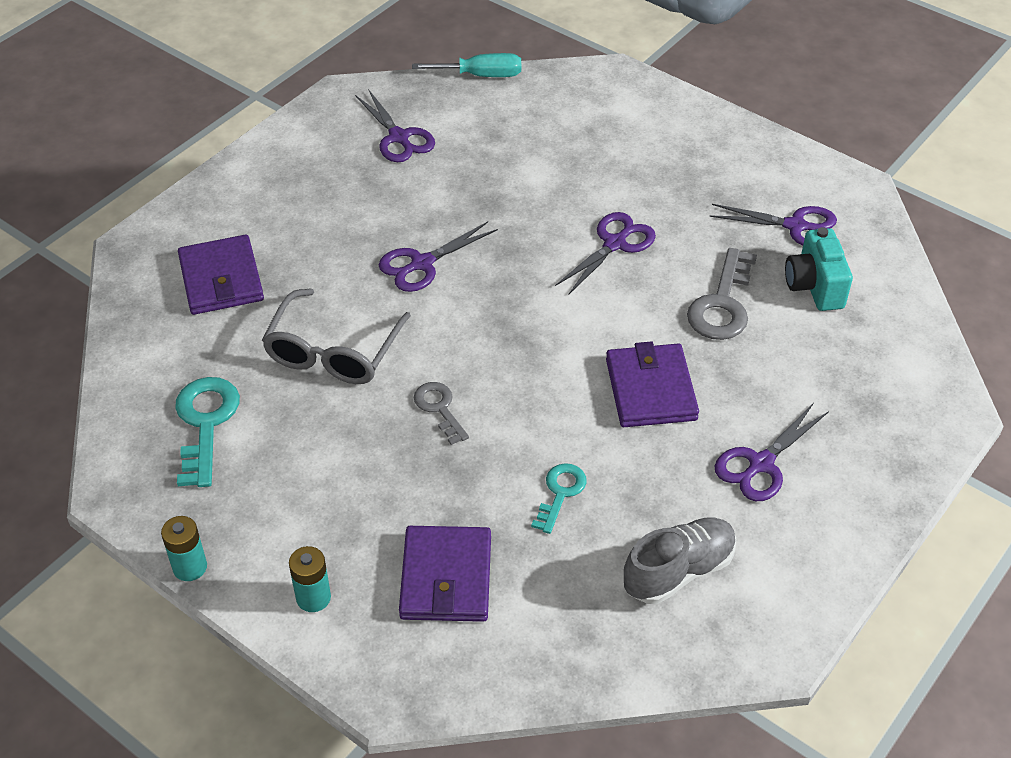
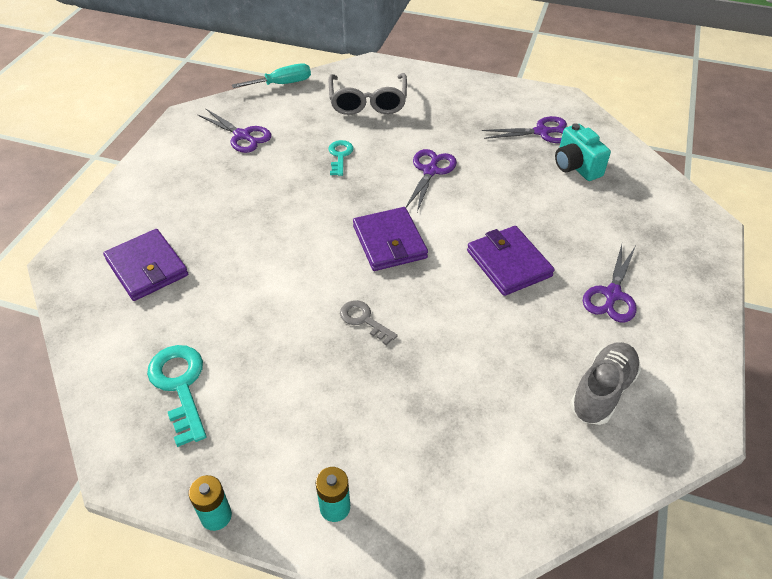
camera: 20 degrees left, 0 degrees up
grey glasses [262,288,411,384] -> grey glasses moved to [329,73,407,115]
purple scissors [379,222,498,292] -> none
purple wallet [399,526,491,622] -> purple wallet moved to [353,207,428,271]
turquoise key [531,463,587,534] -> turquoise key moved to [329,140,353,176]
grey key [687,248,757,340] -> none

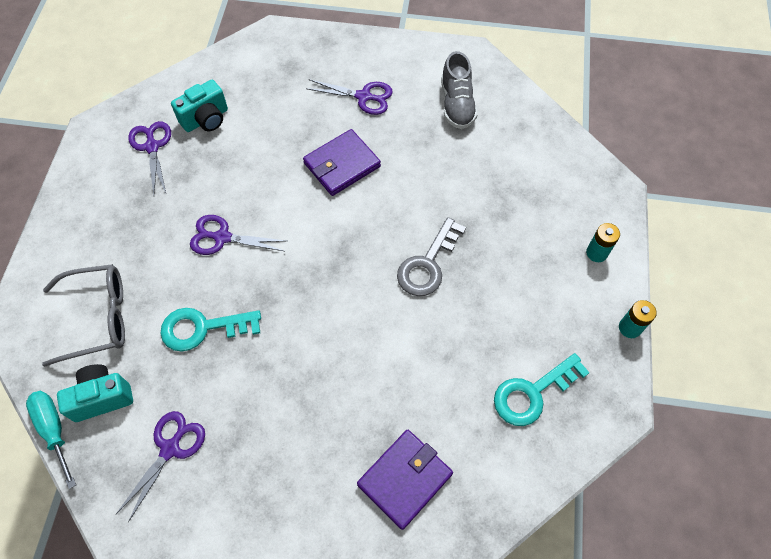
camera: 100 degrees left, 15 degrees up
turquoise key [329,140,353,176] -> turquoise key [160,308,261,352], size x1.64
grey key [340,300,398,346] -> grey key [397,217,466,296], size x1.64
purple wallet [353,207,428,271] -> none
grey shoe [570,342,641,425] -> grey shoe turned 120 degrees counterclockwise [441,51,478,129]
none -> turquoise camera [57,364,133,422]

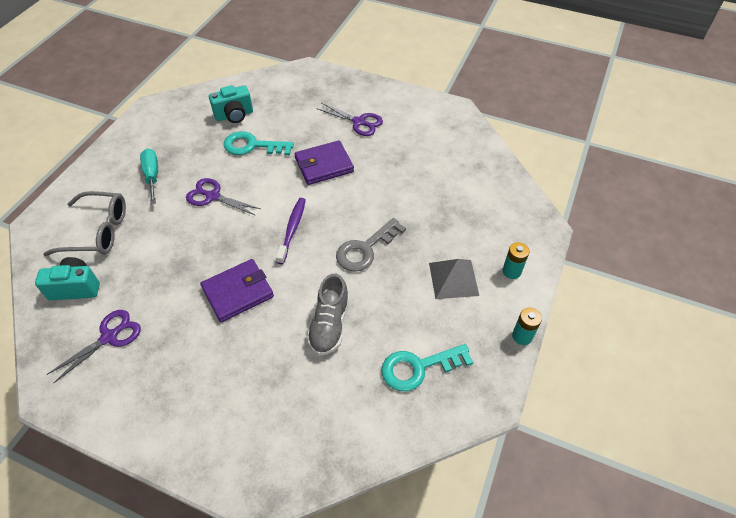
camera: 15 degrees right, 10 degrees down
turquoise screwdriver [26,391,76,489] -> turquoise screwdriver moved to [140,149,158,204]
purple scissors [128,121,171,195] -> none
turquoise key [160,308,261,352] -> turquoise key moved to [224,131,294,155]
purple wallet [357,430,453,530] -> purple wallet moved to [200,259,274,322]
grey shoe [441,51,478,129] -> grey shoe moved to [307,273,349,356]
none -> purple toothbrush [276,198,306,264]
none -> grey pyramid [429,259,479,299]

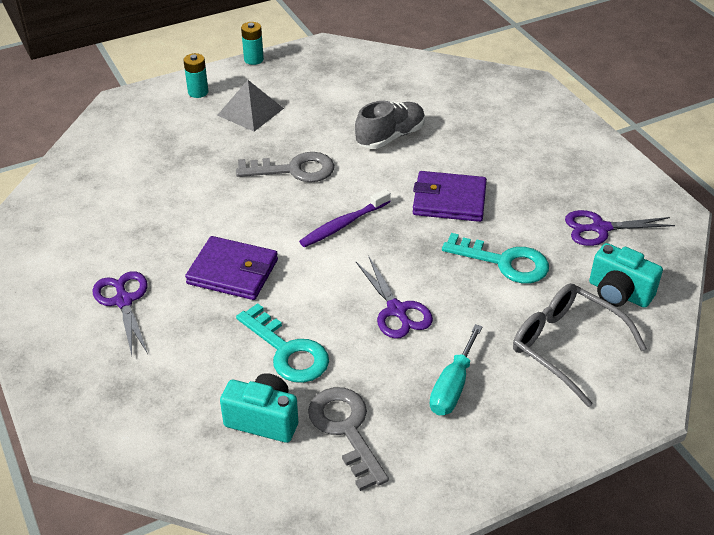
camera: 140 degrees left, 10 degrees down
turquoise key [381,344,473,391] -> turquoise key moved to [442,233,549,283]
none -> grey key [308,387,389,491]

